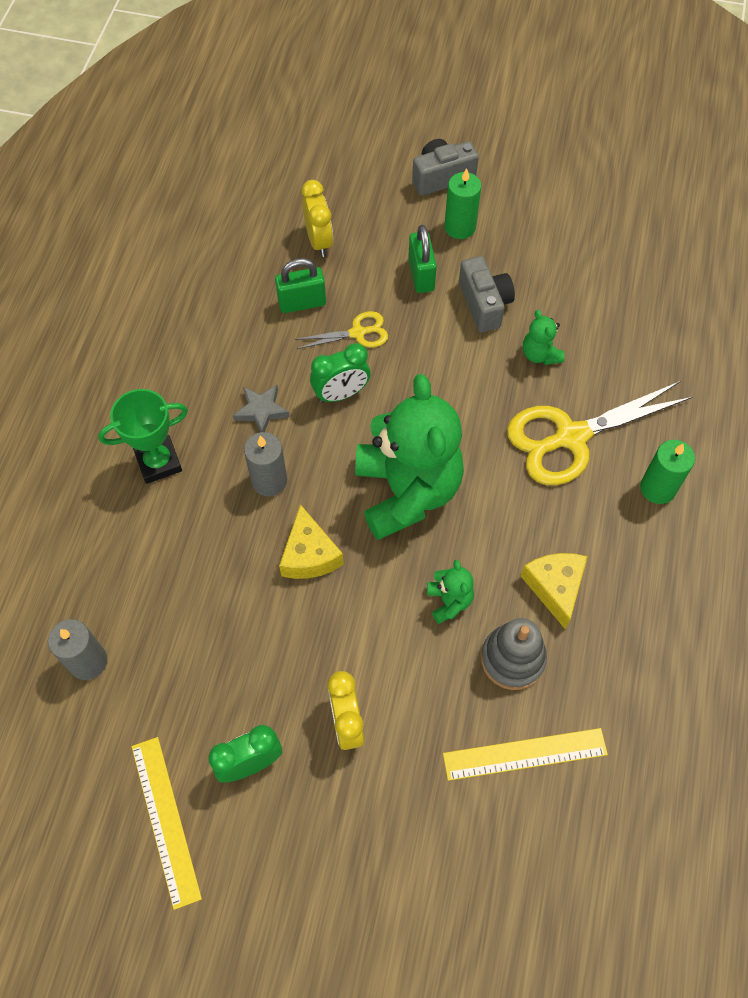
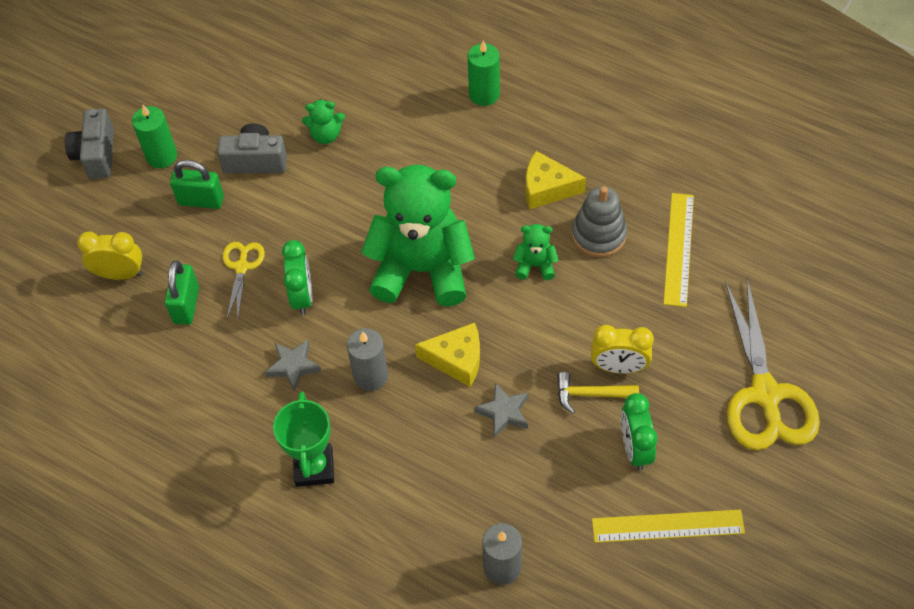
camera: 70 degrees left, 5 degrees down
yellow scissors [507,381,692,485] -> yellow scissors moved to [725,279,820,450]
none -> grey star [474,382,528,438]
none -> yellow hammer [557,372,639,414]

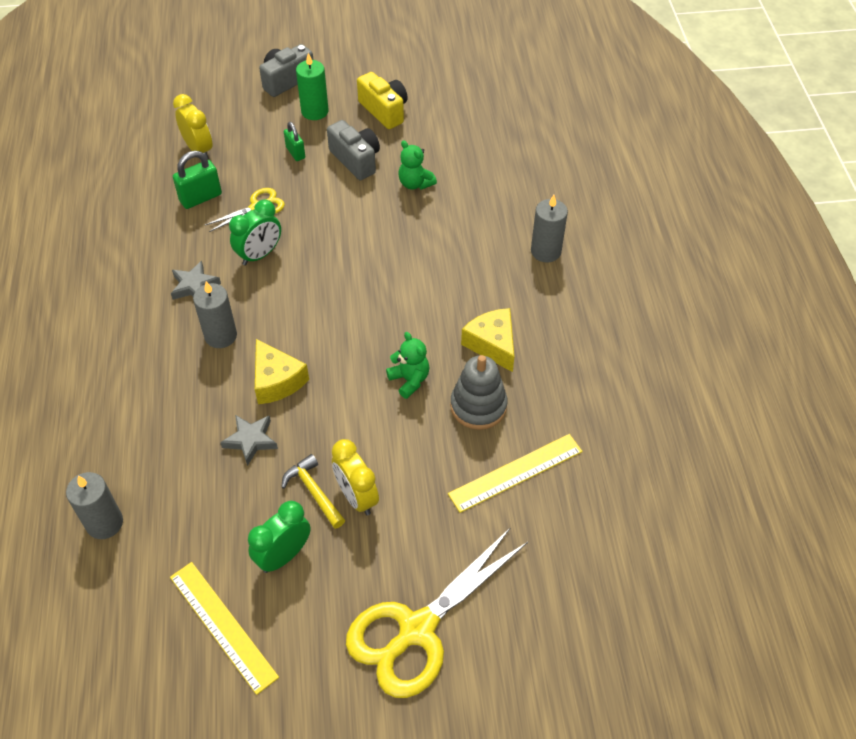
camera: 50 degrees right, 5 degrees down
green padlock [170,160,224,209] -> green padlock [284,122,305,161], size x0.65
green trophy [273,392,334,487] -> none
green teddy bear [361,165,475,307] -> none
green candle [468,41,500,106] -> grey candle [531,195,568,262]
none -> yellow camera [357,72,408,129]

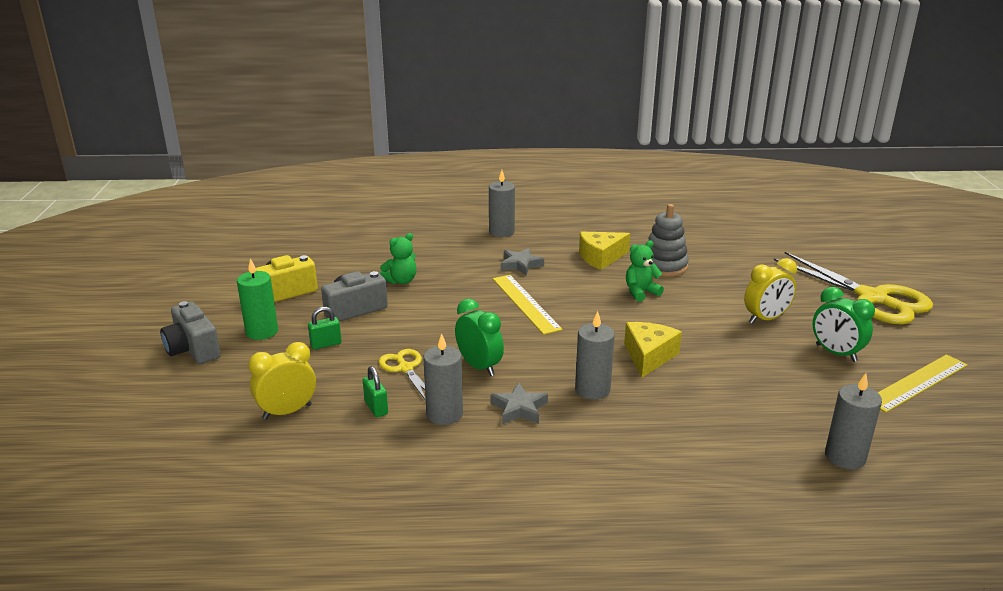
camera: 85 degrees left, 25 degrees down
green padlock [173,151,222,209] -> green padlock [363,366,388,417], size x0.65
grey star [220,415,278,466] -> grey star moved to [501,248,544,275]
yellow cheese [255,339,309,404] -> yellow cheese turned 45 degrees counterclockwise [624,322,682,377]
yellow hammer [281,454,345,529] -> none
yellow ruler [448,434,583,513] -> yellow ruler moved to [493,275,563,335]
none -> grey candle [423,333,463,425]

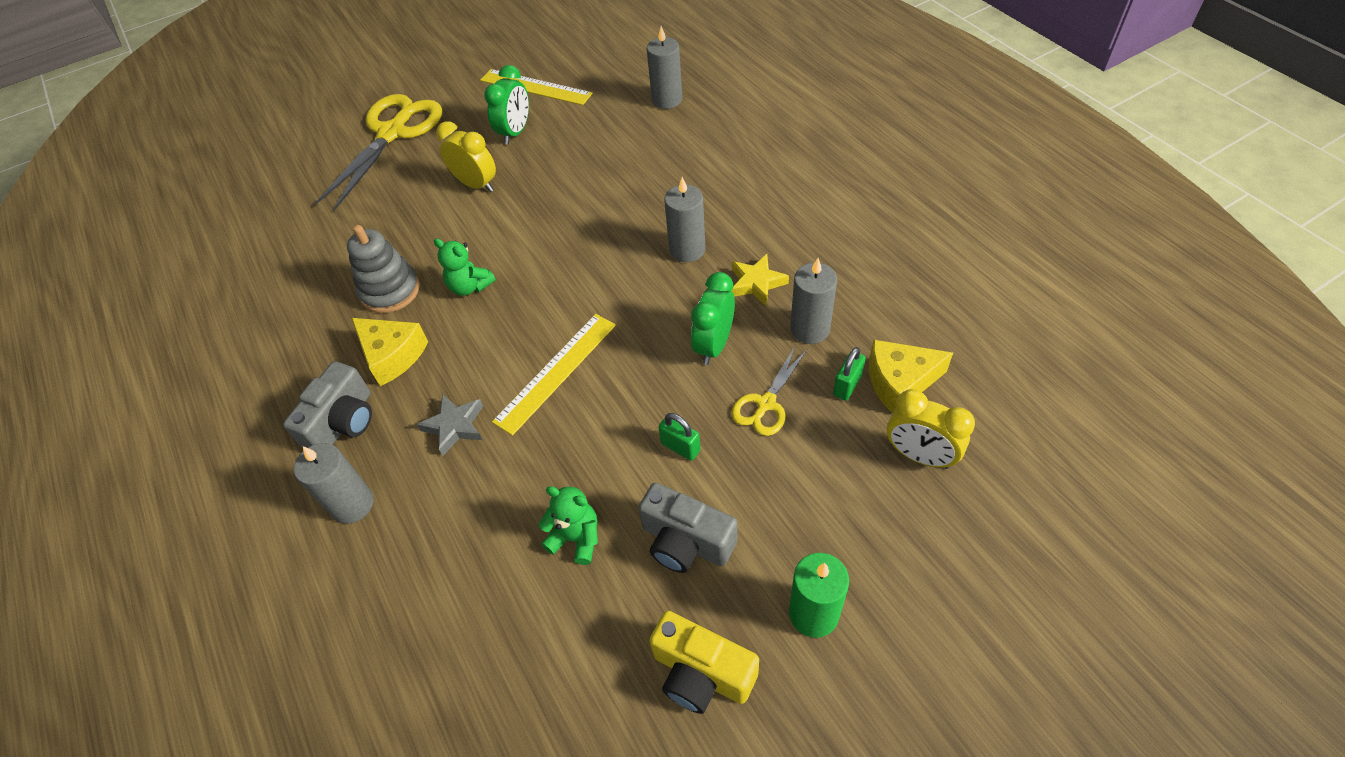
camera: 115 degrees left, 25 degrees up
grey camera [160,301,221,364] -> grey camera moved to [283,361,372,448]
green padlock [308,307,342,349] -> green padlock moved to [659,413,700,461]
grey star [490,382,548,424] -> yellow star [731,254,789,306]
yellow cheese [624,322,682,377] -> yellow cheese moved to [869,340,953,413]

